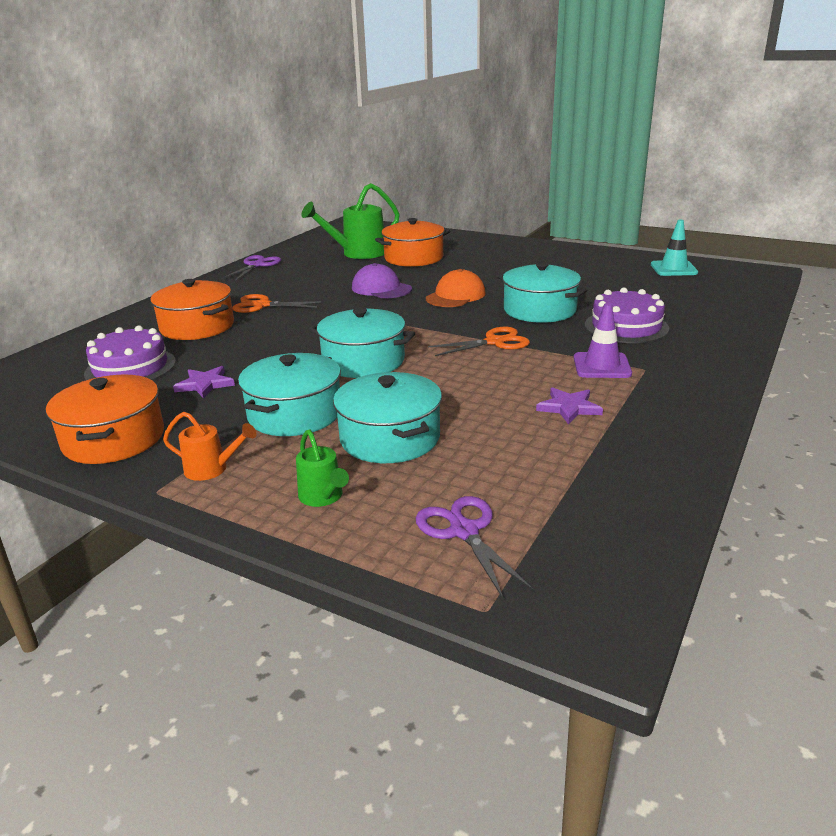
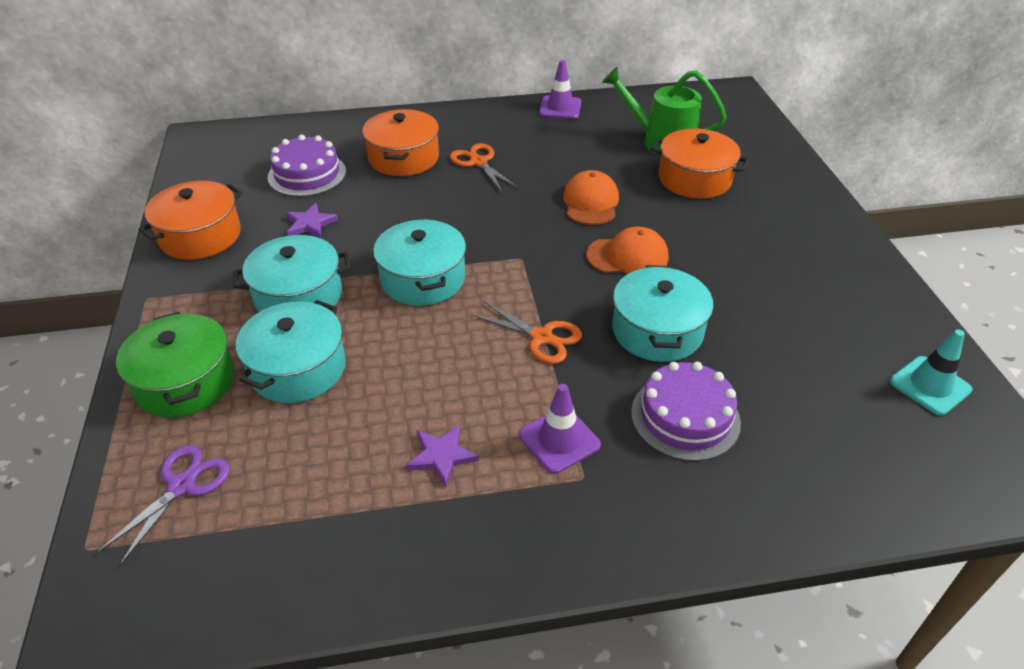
camera: 50 degrees right, 15 degrees up
orange watering can [163,412,257,481] -> none
purple scissors [221,255,281,281] -> purple traffic cone [539,60,581,119]
green watering can [296,429,349,507] -> green pot [116,312,235,418]
purple cap [352,263,412,298] -> orange cap [563,170,619,225]

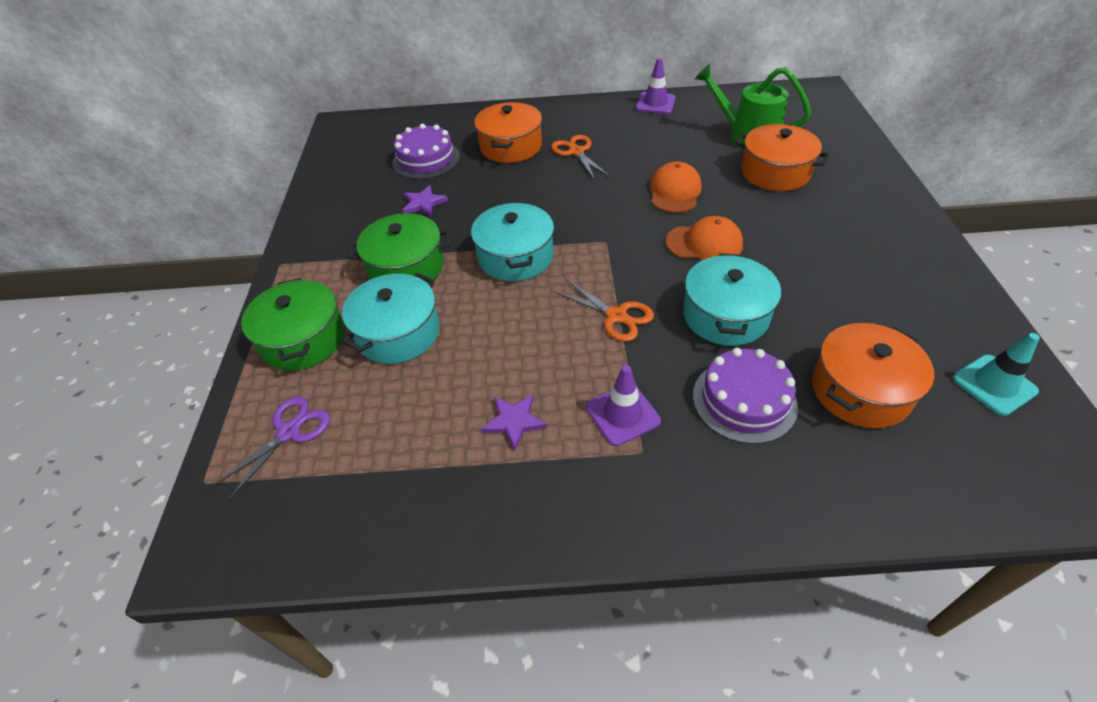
camera: 10 degrees right, 5 degrees up
orange pot [138,181,242,260] -> orange pot moved to [812,323,934,428]
turquoise pot [233,235,351,312] -> green pot [348,213,451,284]

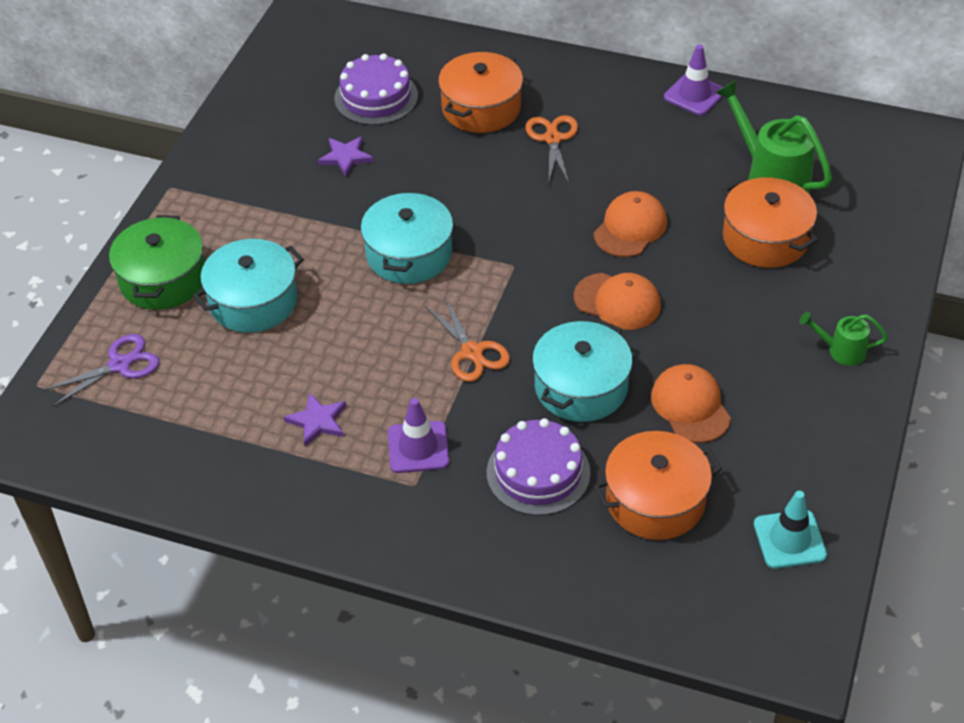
camera: 20 degrees right, 0 degrees up
green pot [348,213,451,284] -> none
none -> orange cap [651,364,731,443]
none -> green watering can [799,312,888,366]

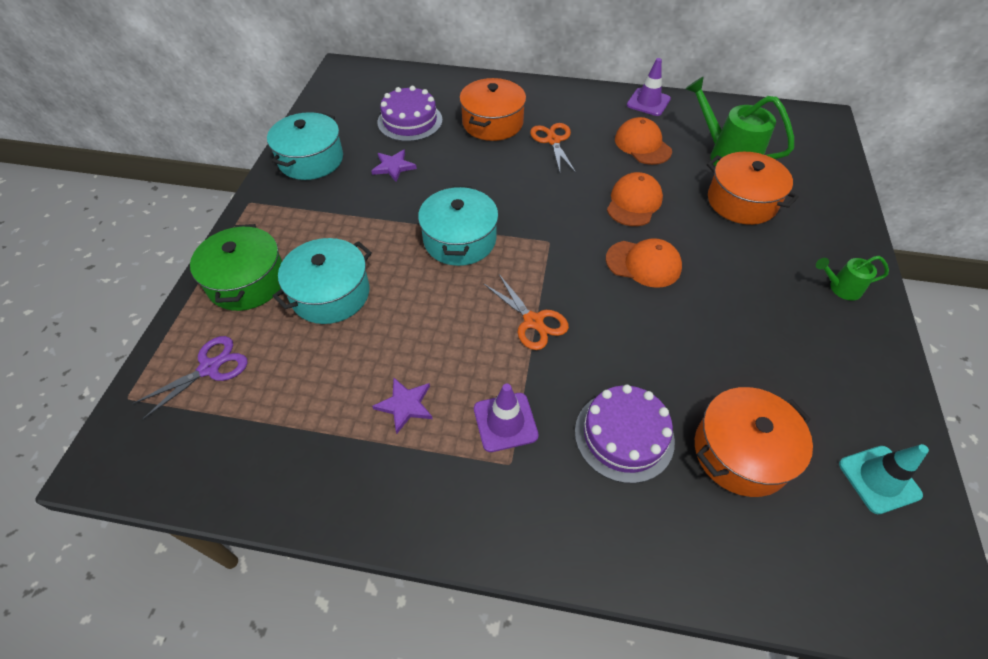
camera: 10 degrees left, 5 degrees up
turquoise pot [532,319,633,422] -> turquoise pot moved to [267,112,343,180]
orange cap [651,364,731,443] -> orange cap moved to [615,117,672,165]

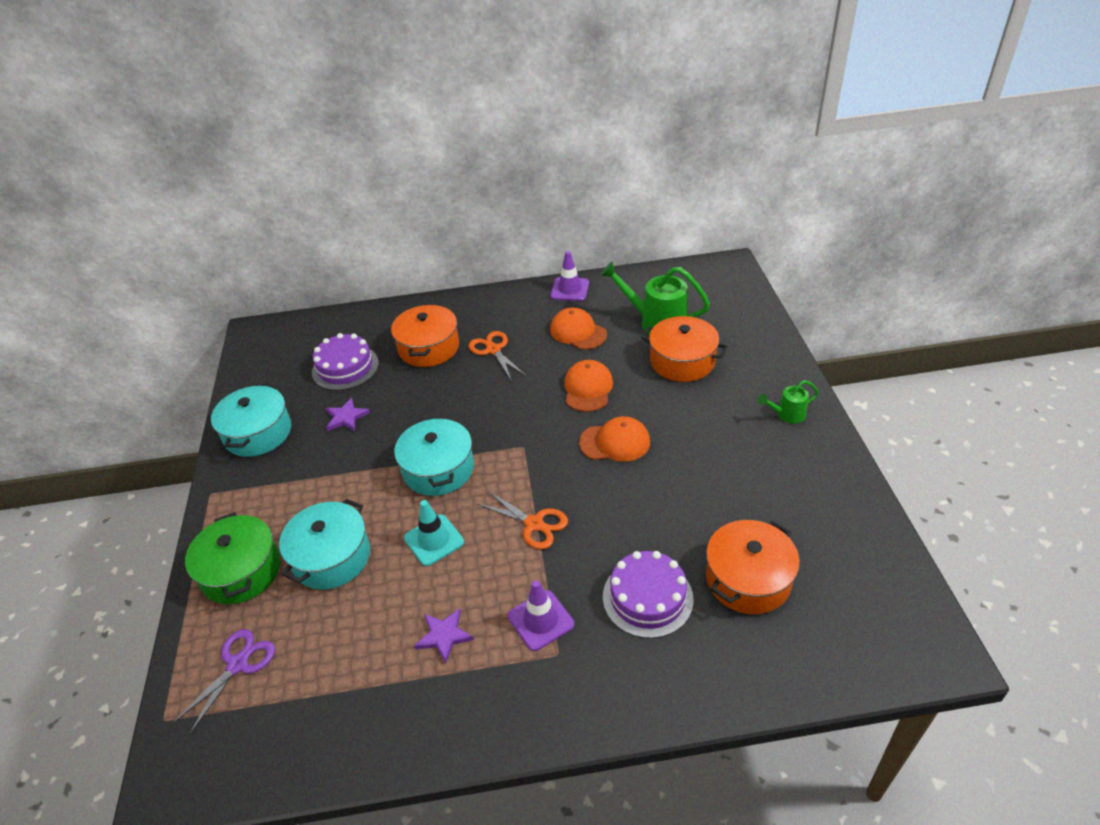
camera: 15 degrees left, 10 degrees down
turquoise traffic cone [839,444,929,514] -> turquoise traffic cone moved to [404,500,464,566]

